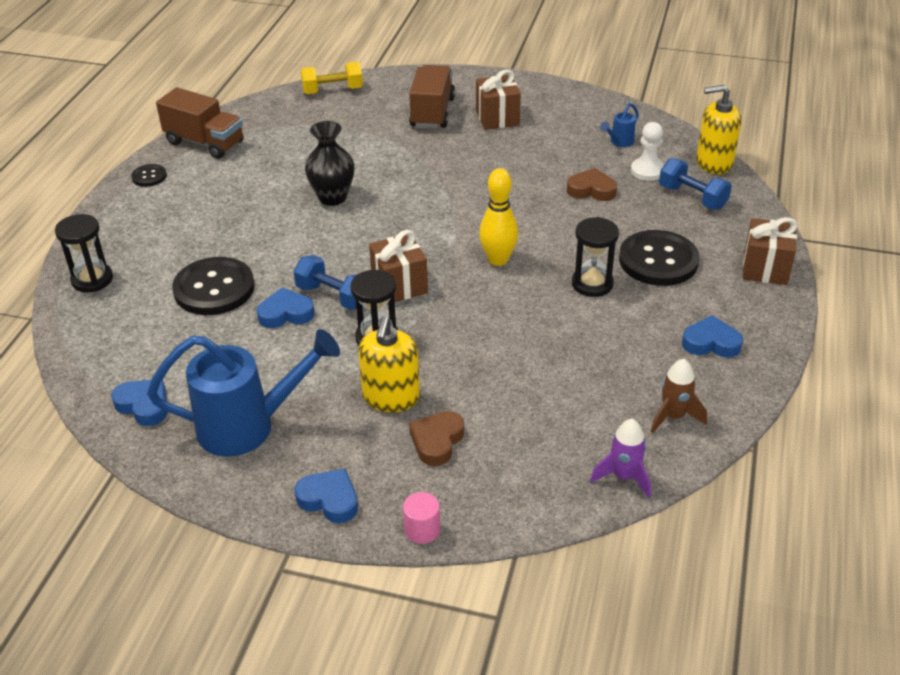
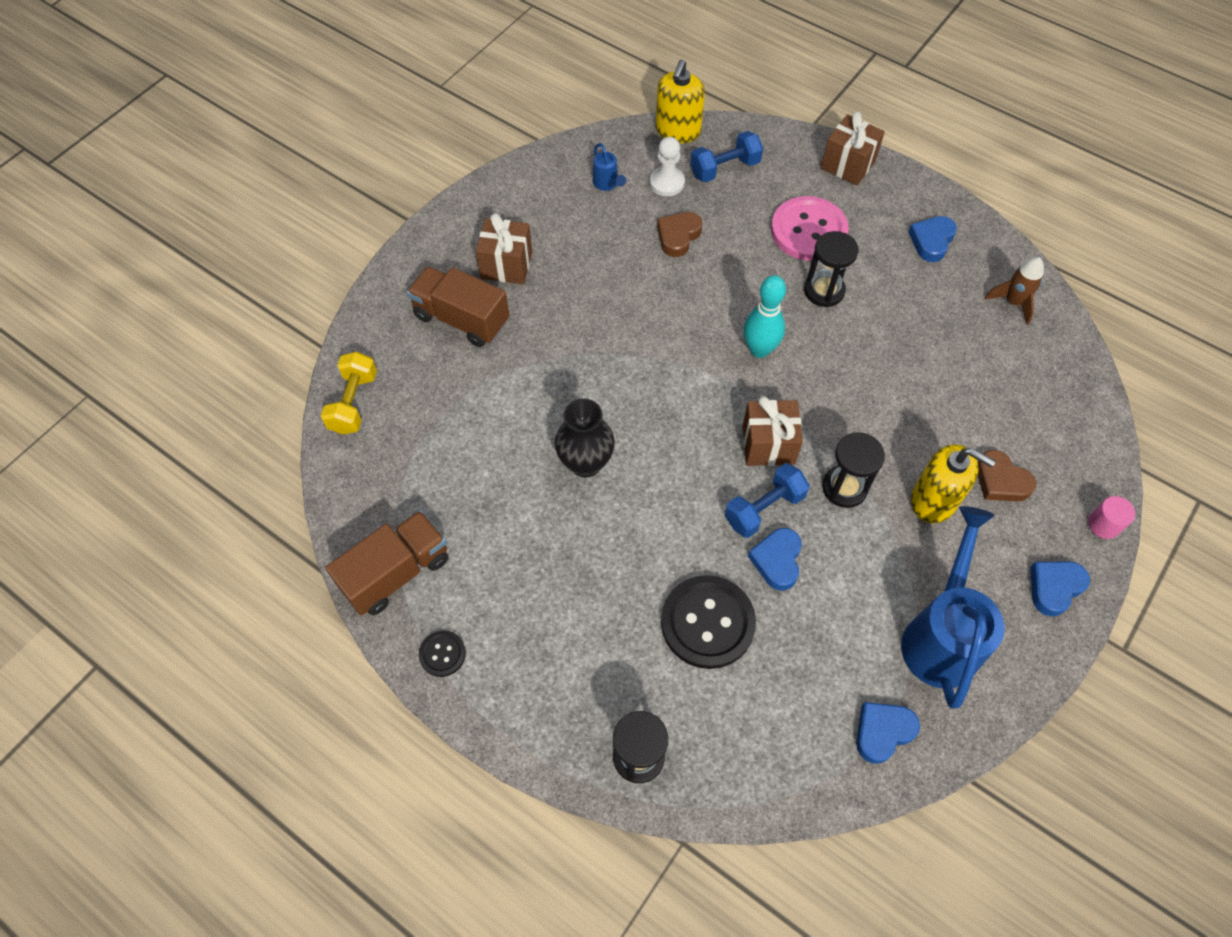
camera: 70 degrees left, 20 degrees up
yellow bowling pin [479,168,518,266] -> turquoise bowling pin [743,275,786,358]
purple rocket [590,419,651,498] -> none
black button [619,230,699,286] -> pink button [771,196,849,261]

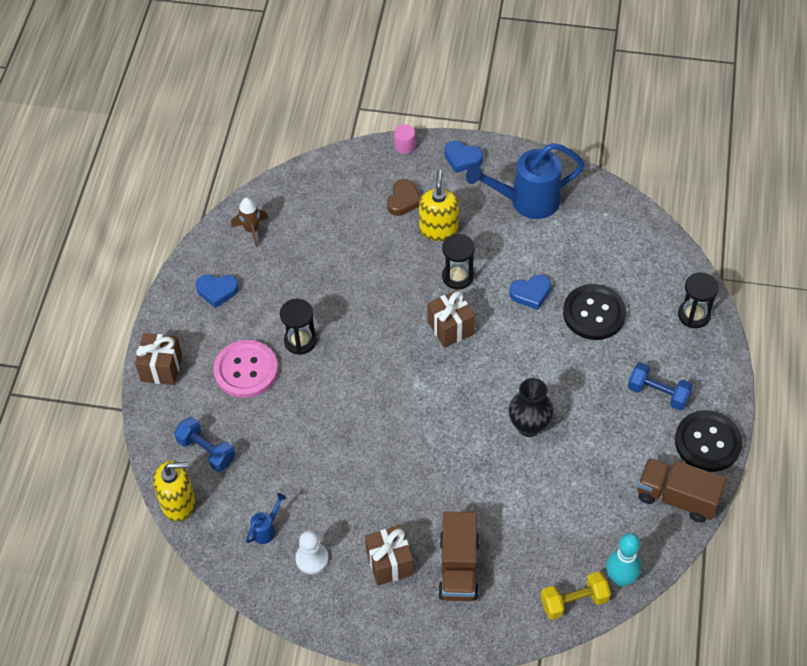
camera: 115 degrees left, 5 degrees down
black button [419,630,466,677] -> black button [675,410,743,472], size x2.06
white pawn [650,137,685,196] -> white pawn moved to [295,531,328,574]
brown heart [657,212,702,257] -> none
blue dumbbell [725,463,810,538] -> blue dumbbell moved to [628,362,693,410]
turquoise bowling pin [743,275,786,358] -> turquoise bowling pin moved to [606,533,641,587]
blue heart [856,702,920,764] -> none

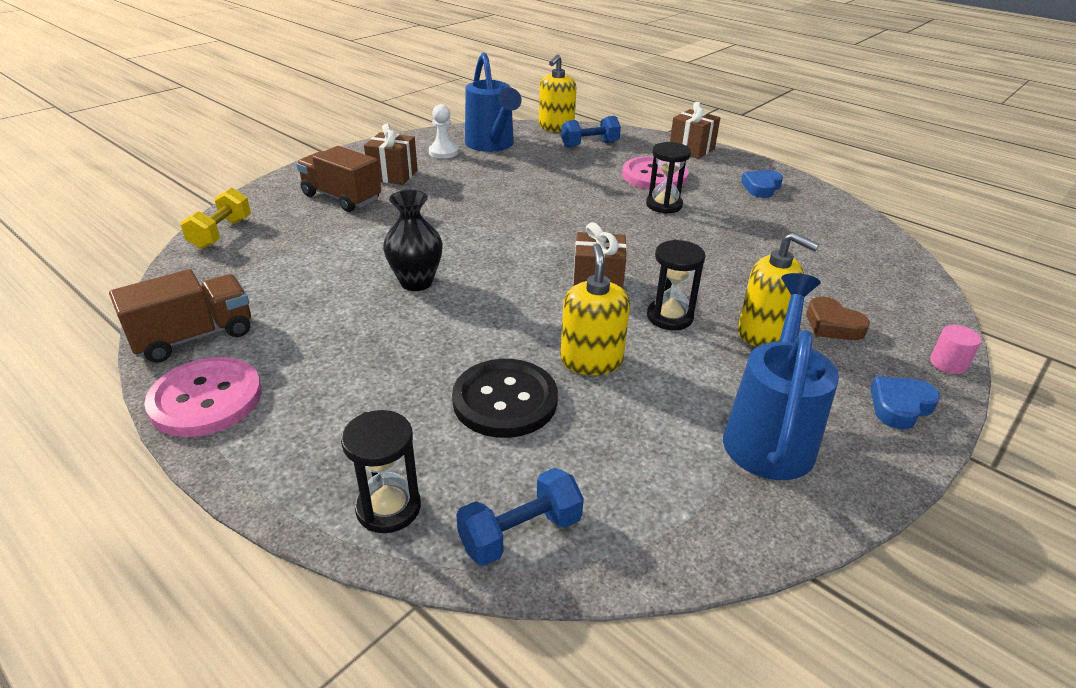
camera: 120 degrees right, 20 degrees down
brown rocket [231,197,268,247] -> none
blue watering can [246,493,286,544] -> blue watering can [465,52,522,152], size x2.36
blue heart [509,275,551,310] -> yellow soap dispenser [560,243,630,375]
turquoise bowling pin [606,533,641,587] -> none
blue dumbbell [628,362,693,410] -> blue dumbbell moved to [456,468,584,566]
black button [675,410,743,472] -> pink button [144,357,262,437]

